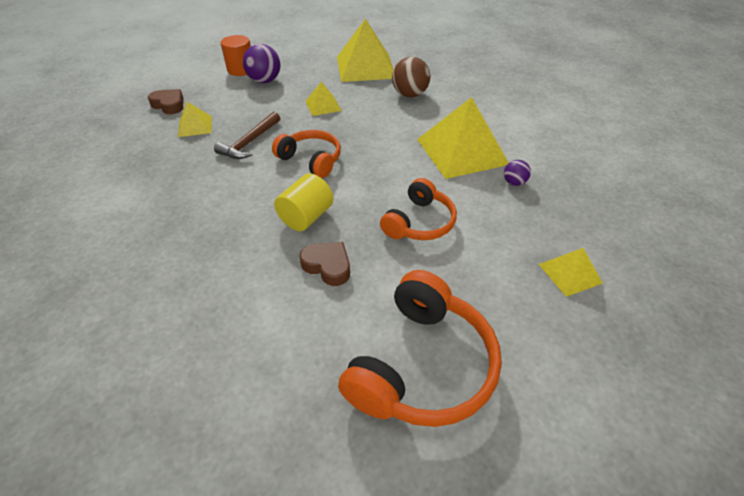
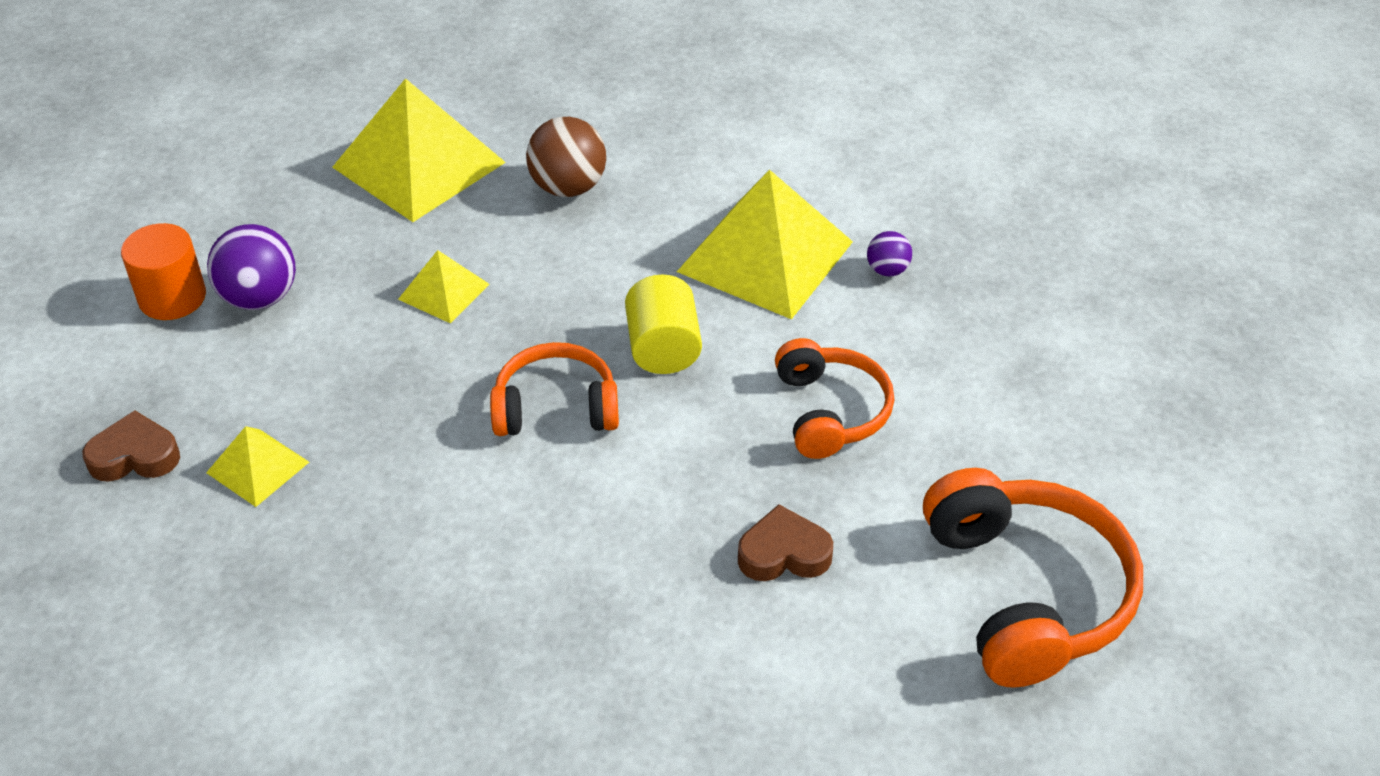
camera: 40 degrees left, 0 degrees up
brown hammer [214,112,280,159] -> none
yellow cylinder [274,173,333,231] -> yellow cylinder moved to [625,274,702,374]
yellow pyramid [538,248,603,297] -> none

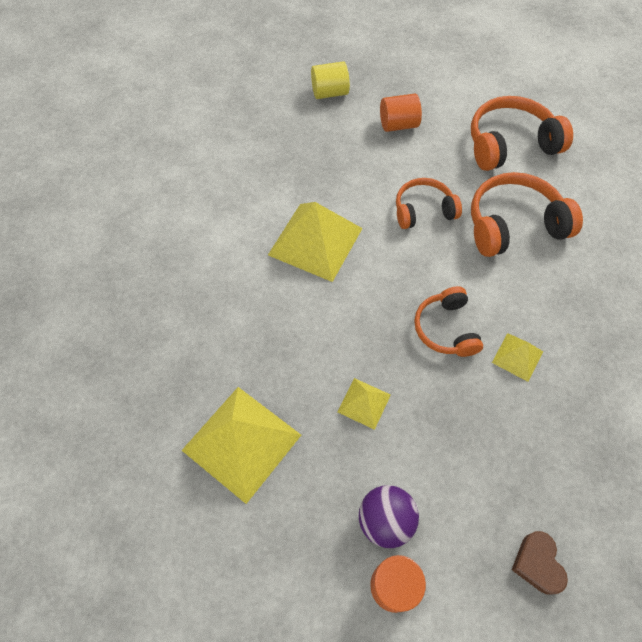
camera: 95 degrees left, 15 degrees up
yellow pyramid [206,426,309,507] -> yellow pyramid moved to [492,333,543,382]
brown ball [526,117,606,197] -> none
yellow cylinder [625,274,702,374] -> yellow cylinder moved to [311,61,350,99]
brown heart [738,504,833,581] -> orange headphones [471,172,583,257]
purple ball [867,231,912,276] -> none
none -> orange cylinder [380,94,422,132]

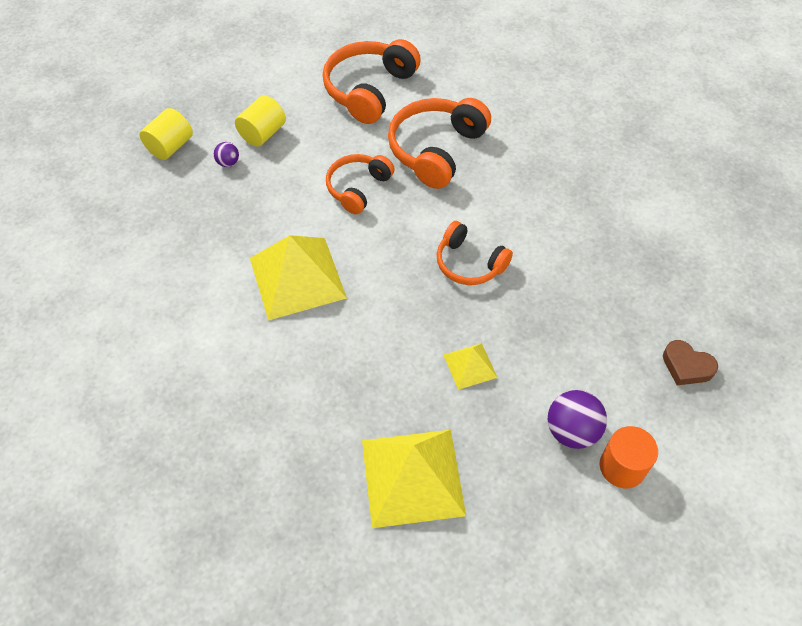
camera: 45 degrees left, 5 degrees down
orange cylinder [380,94,422,132] -> yellow cylinder [235,95,286,147]
yellow pyramid [492,333,543,382] -> none
none -> purple ball [214,142,239,167]

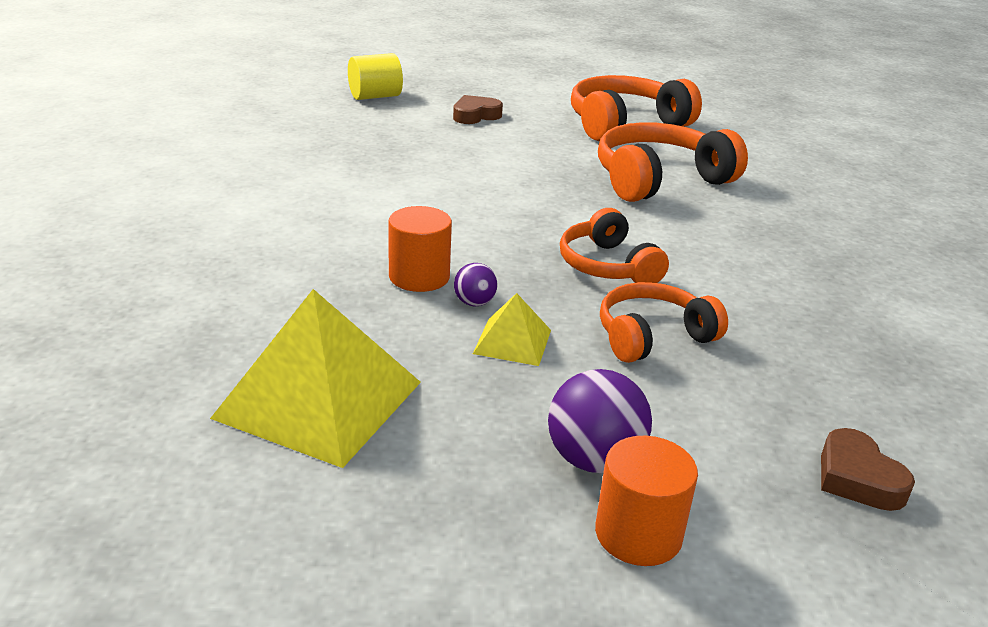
camera: 30 degrees right, 25 degrees down
purple ball [214,142,239,167] -> purple ball moved to [454,263,497,306]
yellow cylinder [235,95,286,147] -> brown heart [453,95,503,124]
yellow pyramid [250,235,347,321] -> none
orange headphones [326,154,395,214] -> orange headphones moved to [600,282,728,363]
none -> orange cylinder [388,206,452,292]

